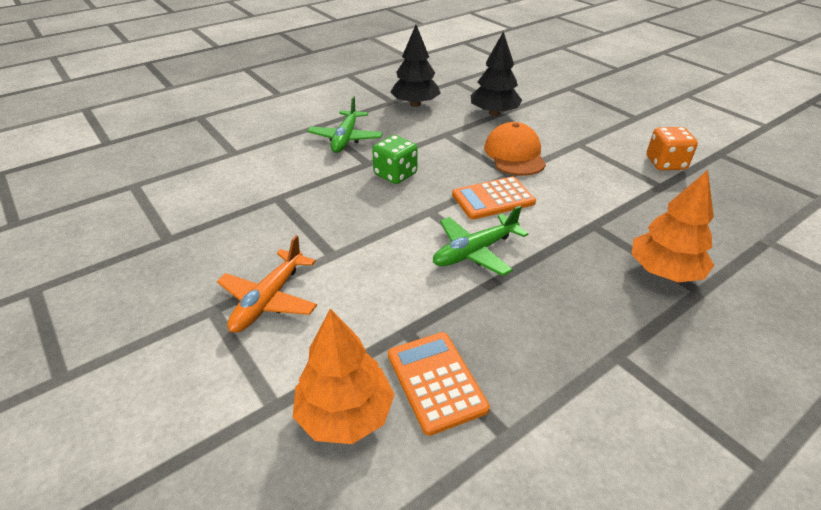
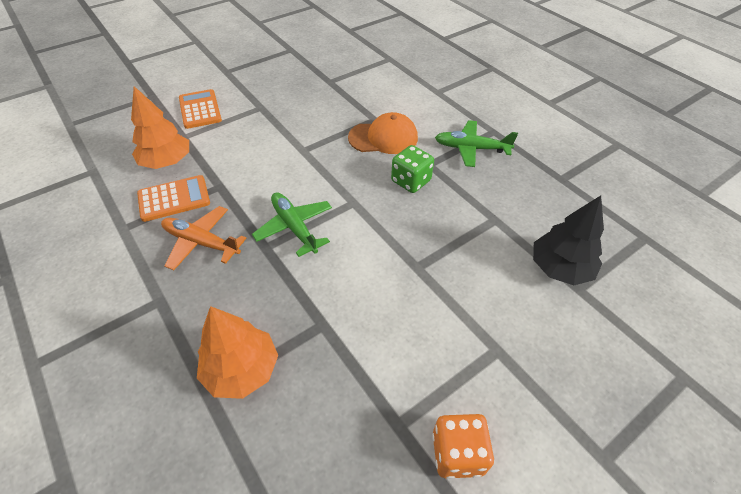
camera: 90 degrees right, 10 degrees up
orange plane [217,235,317,333] -> orange plane moved to [161,206,247,270]
black tree [390,25,441,107] -> none
orange calculator [452,176,536,220] -> orange calculator moved to [179,89,222,129]
orange cap [484,122,546,176] -> orange cap moved to [348,112,418,154]

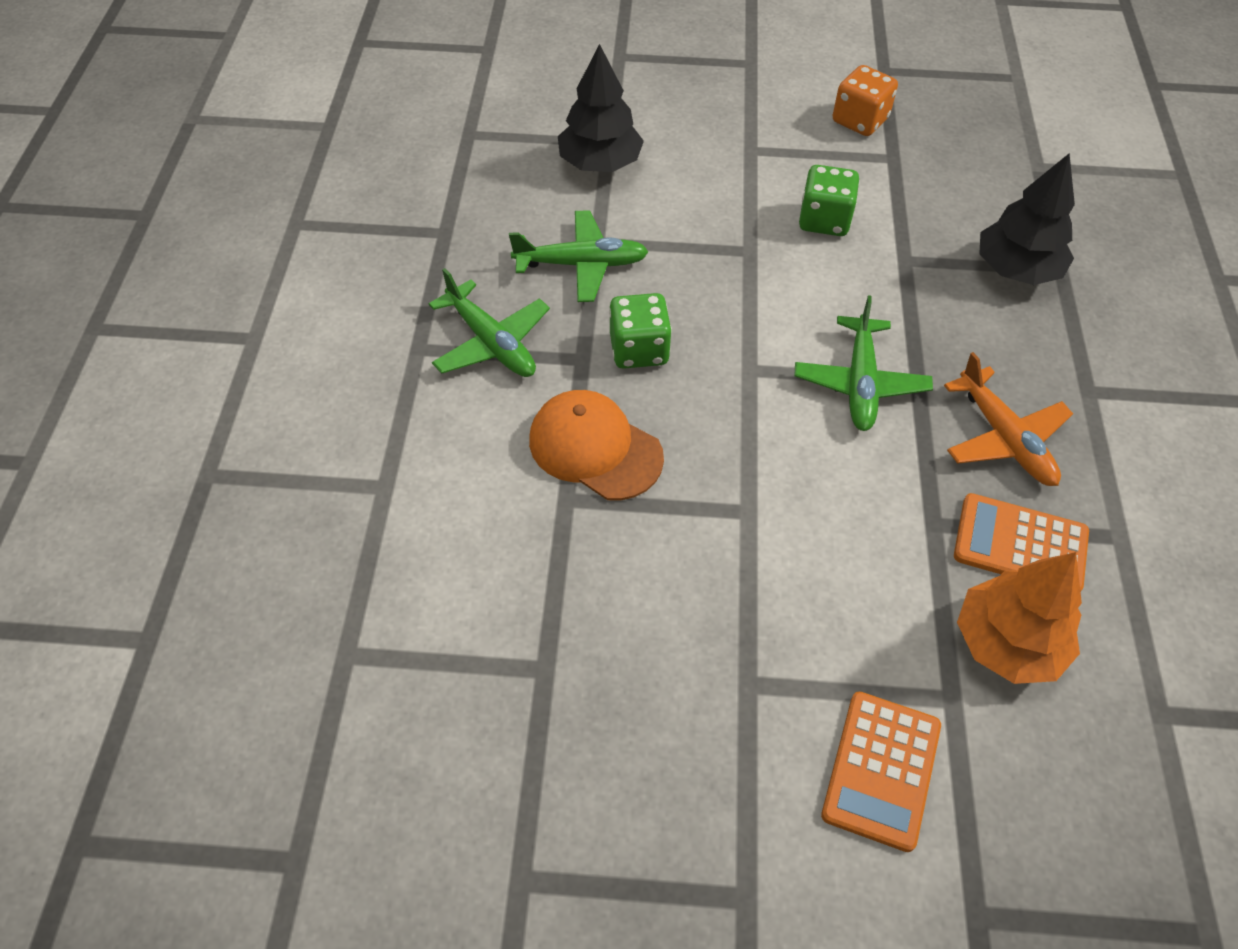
camera: 140 degrees left, 5 degrees up
orange tree [197,306,278,399] -> black tree [979,154,1075,285]
none -> green plane [509,210,649,302]
none -> green dice [799,165,860,236]

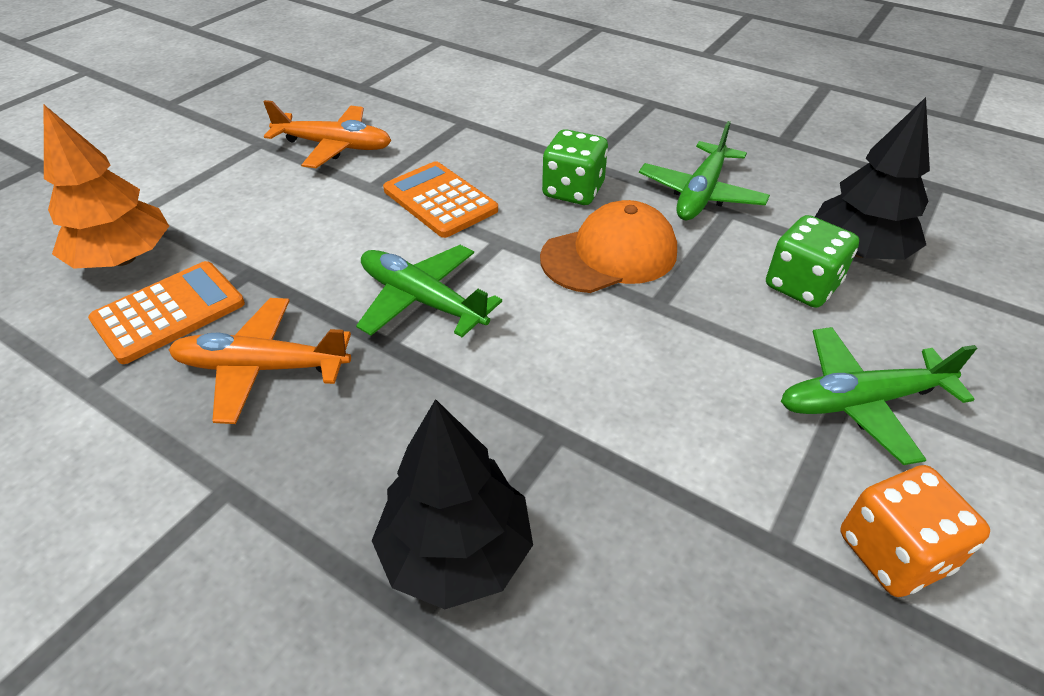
camera: 120 degrees right, 10 degrees down
green plane [429,268,550,377] -> green plane moved to [781,327,977,465]
orange cap [529,390,664,500] -> orange cap moved to [540,200,677,293]
green dice [799,165,860,236] -> green dice moved to [766,215,859,308]
orange calculator [821,692,941,852] -> orange calculator moved to [383,161,498,238]
none -> orange plane [263,100,392,168]

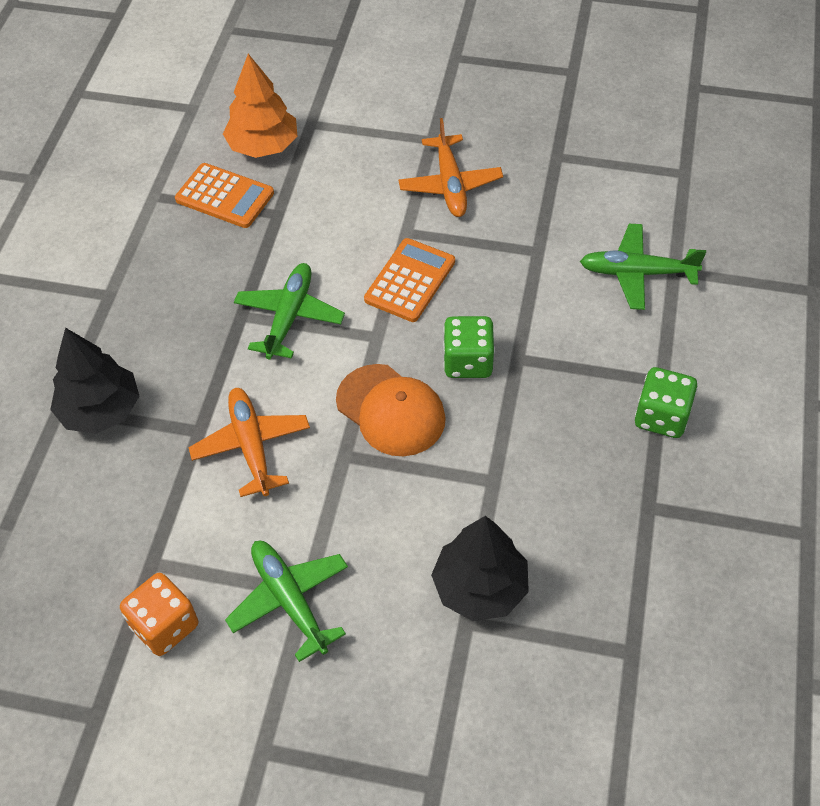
camera: 70 degrees right, 10 degrees up
orange plane [169,298,351,424] -> orange plane moved to [188,388,310,497]
green plane [639,121,770,220] -> green plane moved to [580,224,706,310]
green dice [766,215,859,308] -> green dice moved to [635,367,697,438]

